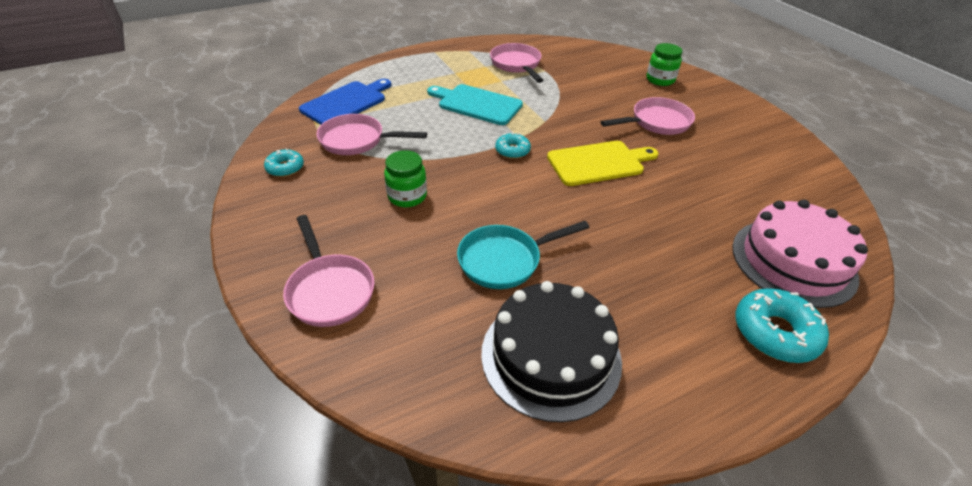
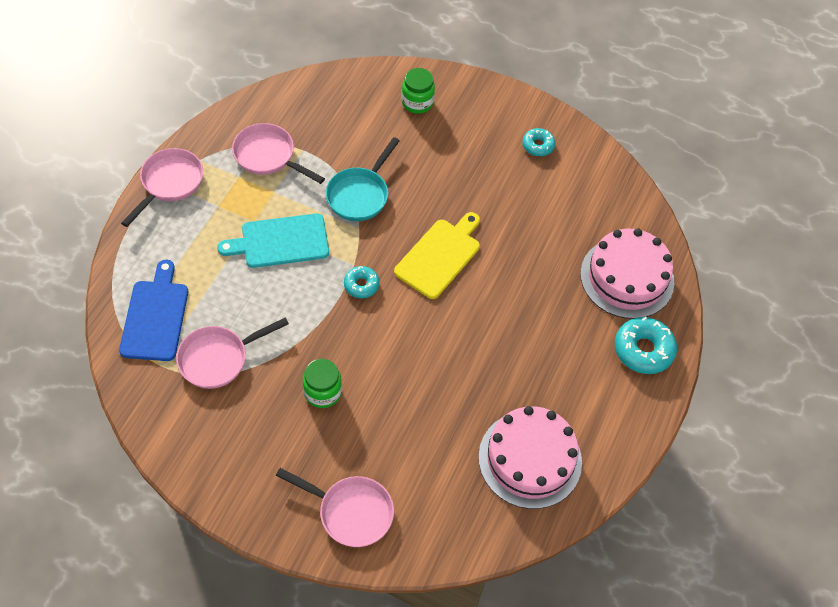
camera: 40 degrees left, 15 degrees up
turquoise donut [264,148,304,177] -> turquoise donut moved to [523,128,555,156]
turquoise pan [457,221,589,289] -> turquoise pan moved to [326,137,400,221]
black cake [481,281,622,422] -> pink cake [478,406,582,509]
pink pan [601,97,695,135] -> pink pan moved to [121,148,203,227]

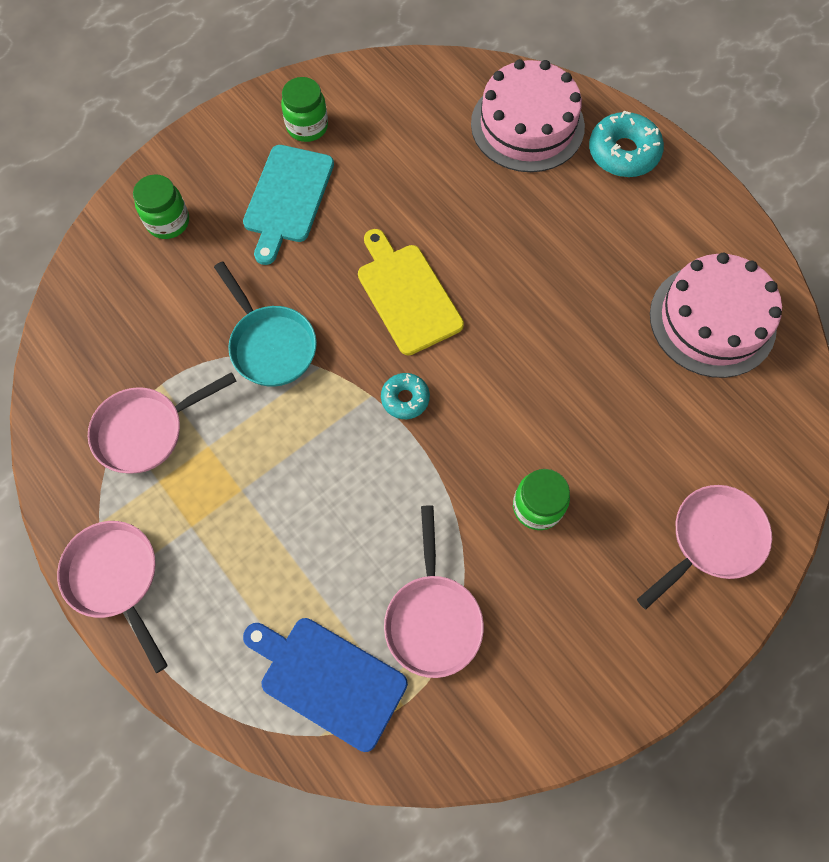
camera: 60 degrees left, 10 degrees up
turquoise cutting board [217,213,329,268] -> turquoise cutting board moved to [243,145,334,265]
turquoise donut [523,128,555,156] -> green jar [281,77,328,142]

